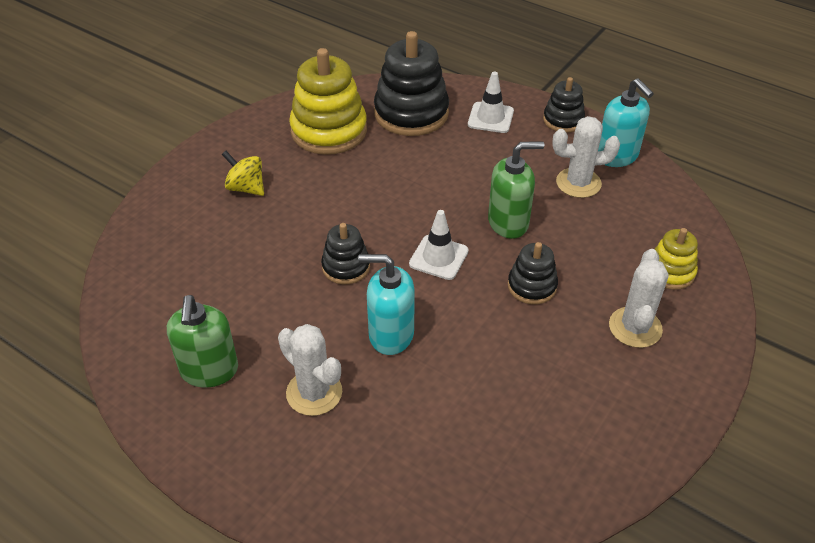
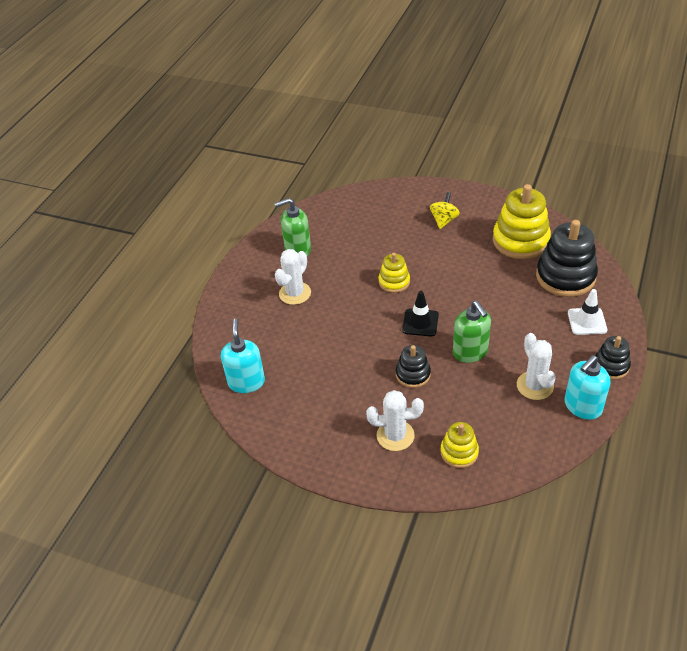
camera: 80 degrees right, 0 degrees up
black stacking toy [321,223,370,284] -> yellow stacking toy [379,253,410,293]
turquoise soap dispenser [358,254,415,355] -> turquoise soap dispenser moved to [221,318,265,393]
white traffic cone [409,210,469,280] -> black traffic cone [402,291,439,336]

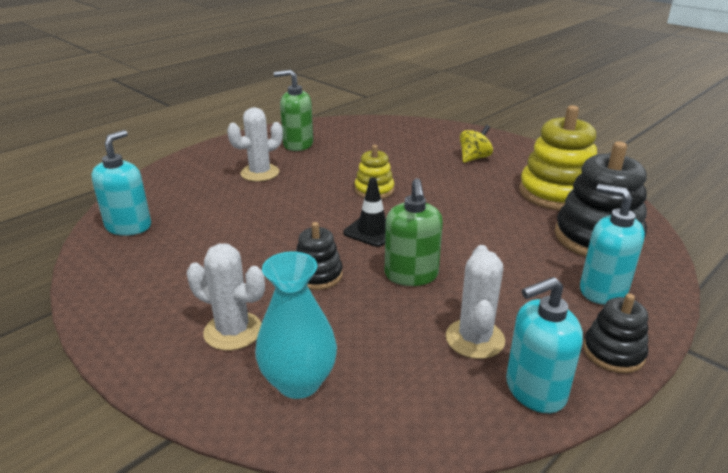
camera: 20 degrees right, 15 degrees down
yellow stacking toy [440,422,479,468] -> turquoise vase [255,251,337,399]
white traffic cone [568,289,607,335] -> turquoise soap dispenser [580,184,645,305]

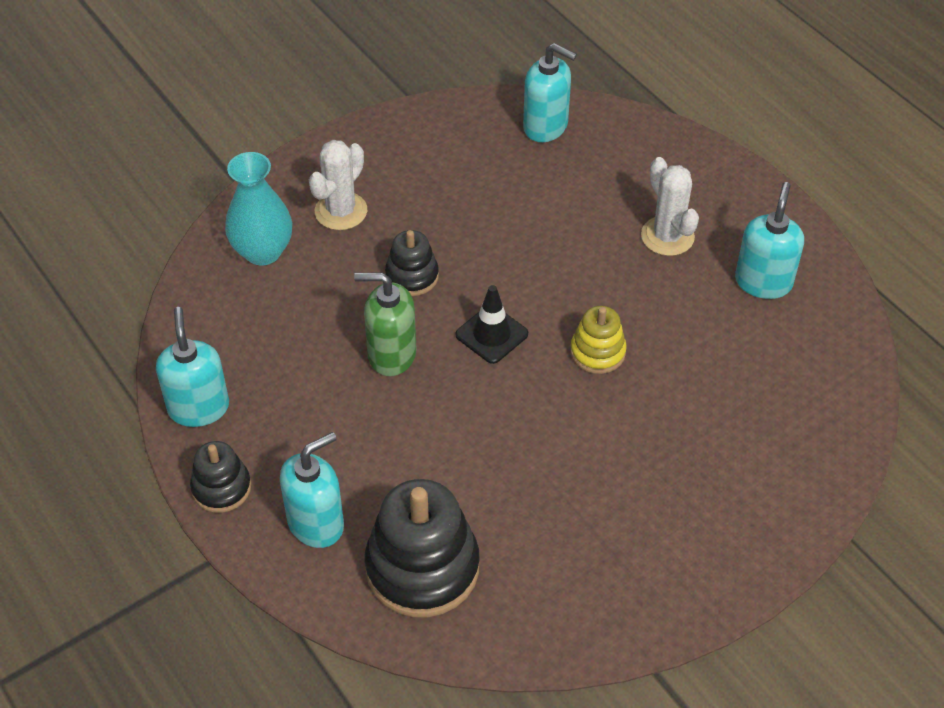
camera: 100 degrees right, 20 degrees up
green soap dispenser [274,70,313,151] -> turquoise soap dispenser [735,182,804,299]
white cactus [446,245,505,359] -> none
yellow spinning top [460,125,493,163] -> none
yellow stacking toy [519,105,597,211] -> none

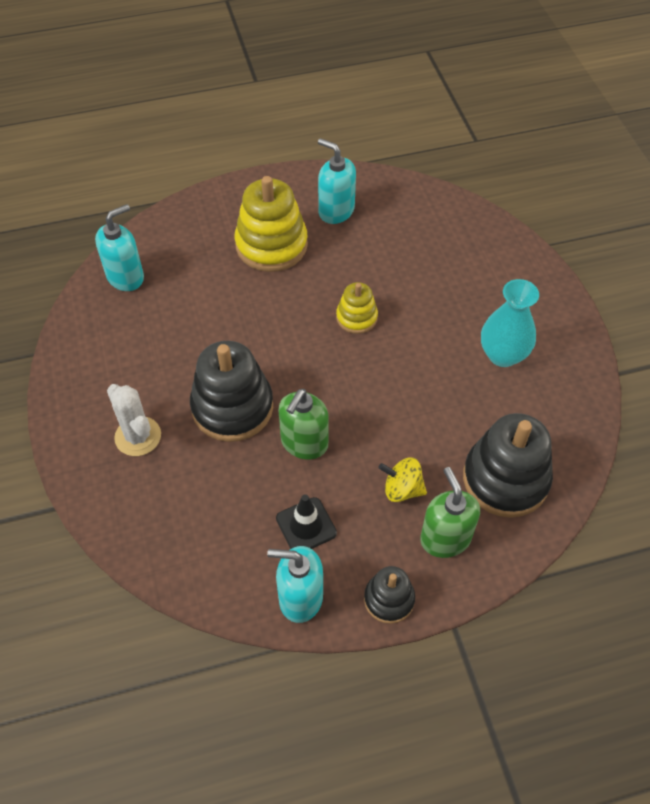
camera: 70 degrees left, 5 degrees up
turquoise vase [225,152,292,265] -> turquoise vase moved to [481,279,539,367]
turquoise soap dispenser [280,432,344,548] -> green soap dispenser [420,467,480,558]
black stacking toy [385,230,439,296] -> black stacking toy [190,341,273,442], size x1.85
black traffic cone [455,285,528,364] -> black traffic cone moved to [276,494,337,549]
white cactus [641,157,699,256] -> yellow stacking toy [234,176,308,272]
none -> yellow spinning top [379,457,427,502]

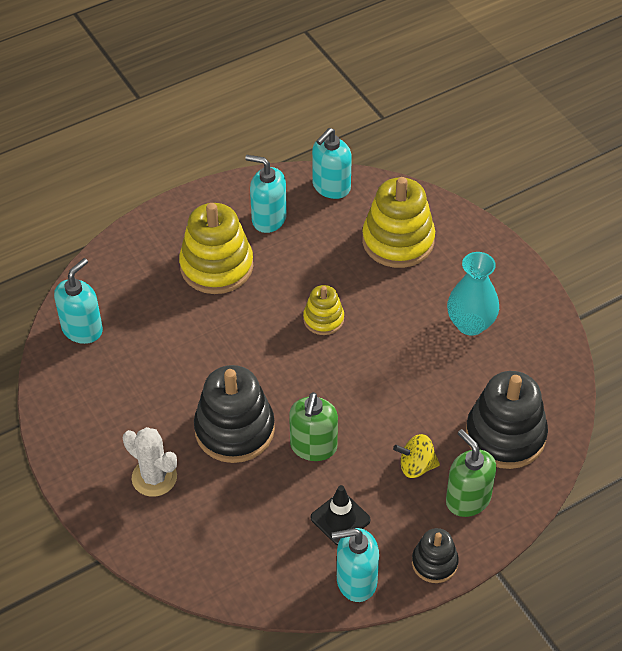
camera: 15 degrees left, 5 degrees down
none -> turquoise soap dispenser [312,128,352,199]
none -> yellow stacking toy [362,177,435,268]

